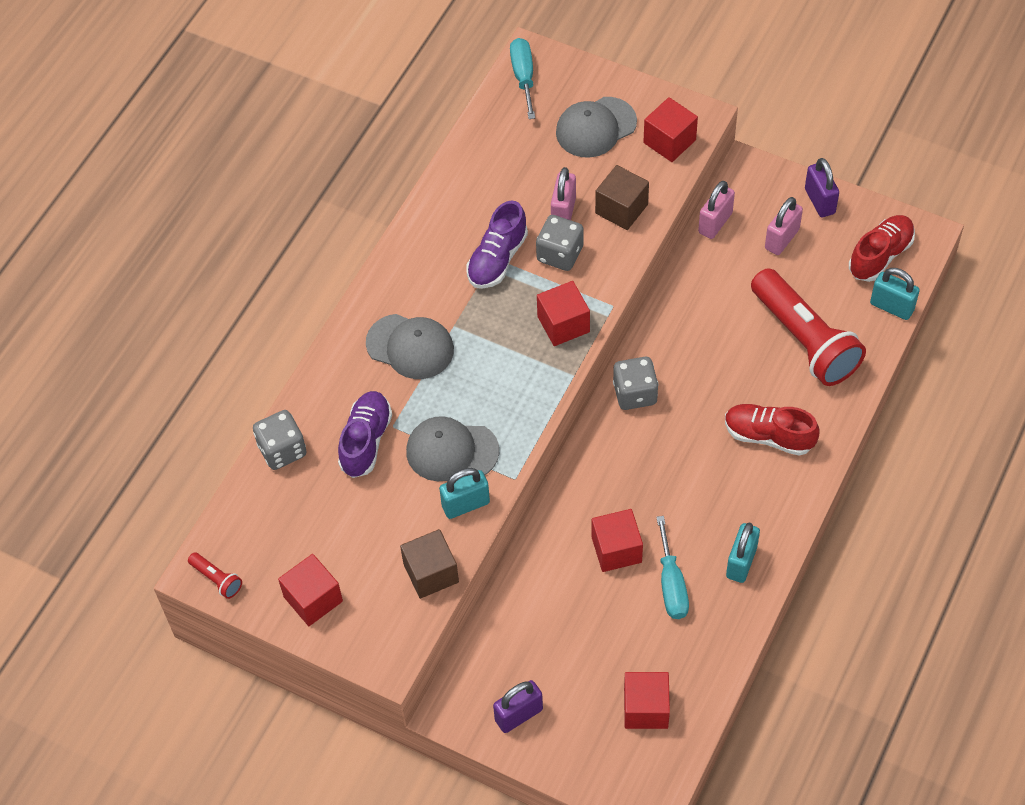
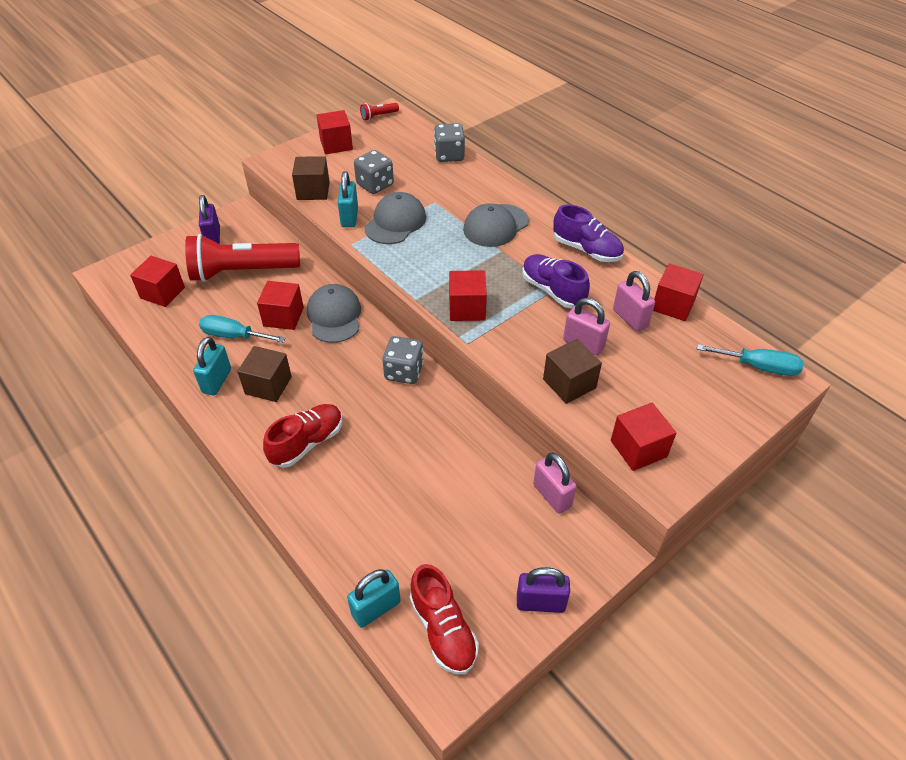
camera: 110 degrees right, 10 degrees down
purple shoe [338,391,392,478] -> purple shoe moved to [553,204,624,262]
grey dice [536,215,583,271] -> grey dice moved to [354,150,394,194]
grey cap [556,97,637,158] -> grey cap moved to [307,284,361,343]
turquoise padlock [726,522,760,583] -> turquoise padlock turned 60 degrees clockwise [193,337,231,395]
red flashlight [751,268,866,386] -> red flashlight moved to [185,234,300,282]
pink padlock [765,197,803,255] -> pink padlock moved to [613,271,655,331]
none -> brown cube [237,346,292,402]
none -> red cube [653,263,704,321]

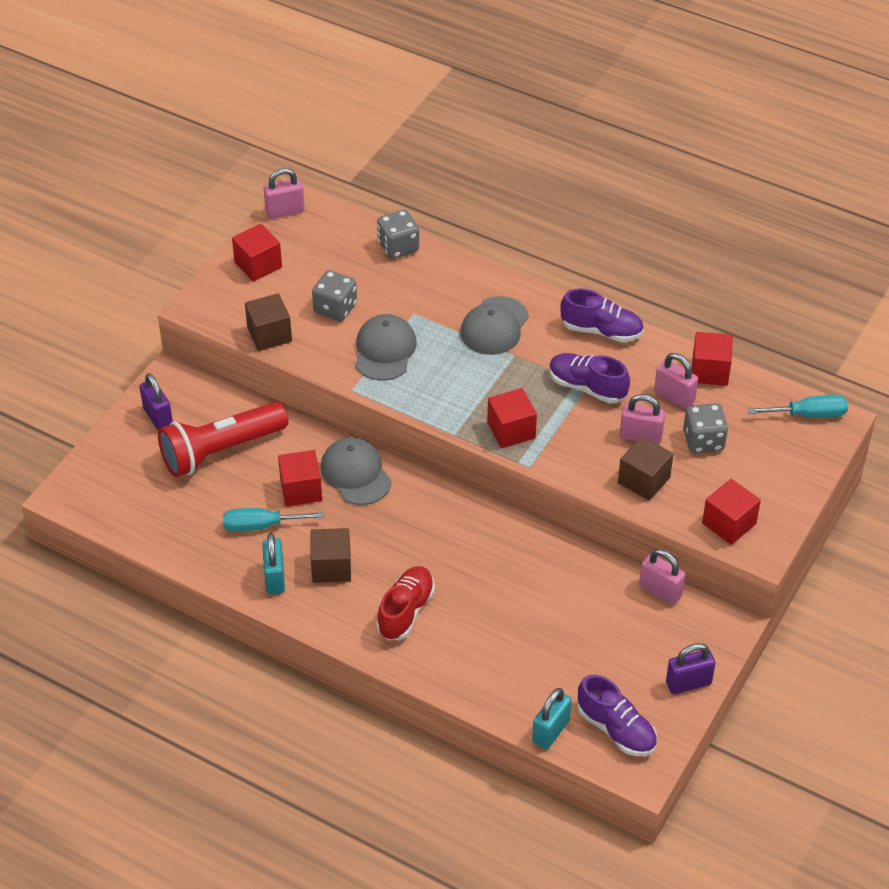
camera: 20 degrees left, 0 degrees up
red cube [130,256,185,307] -> none
turquoise padlock [338,171,358,227] -> none
red flashlight [360,103,399,121] -> pink padlock [264,168,305,219]
grey dice [382,336,424,384] -> grey dice moved to [683,403,728,453]
red shoe [410,564,479,675] -> purple shoe [577,674,657,756]

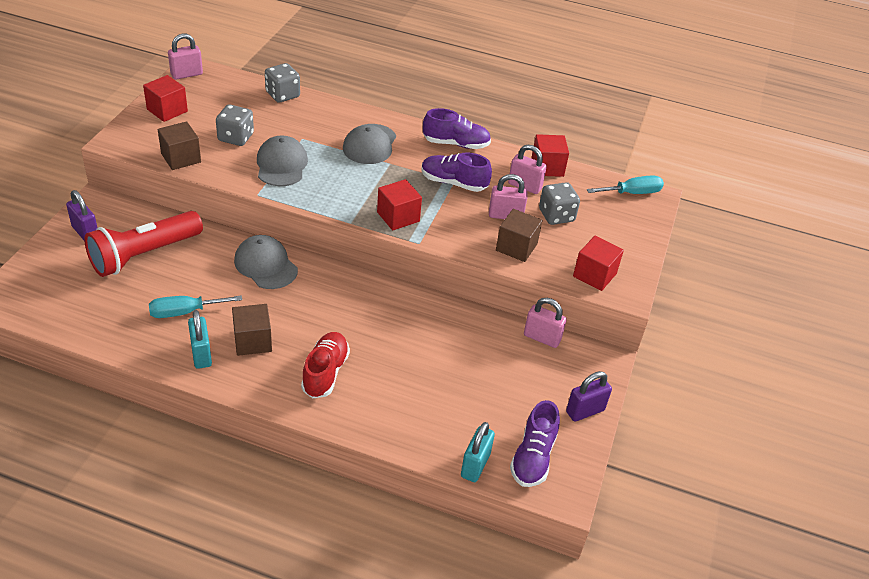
camera: 15 degrees left, 5 degrees down
red cube [278,450,322,506] -> none
purple shoe [577,674,657,756] -> purple shoe turned 75 degrees clockwise [510,400,560,487]

